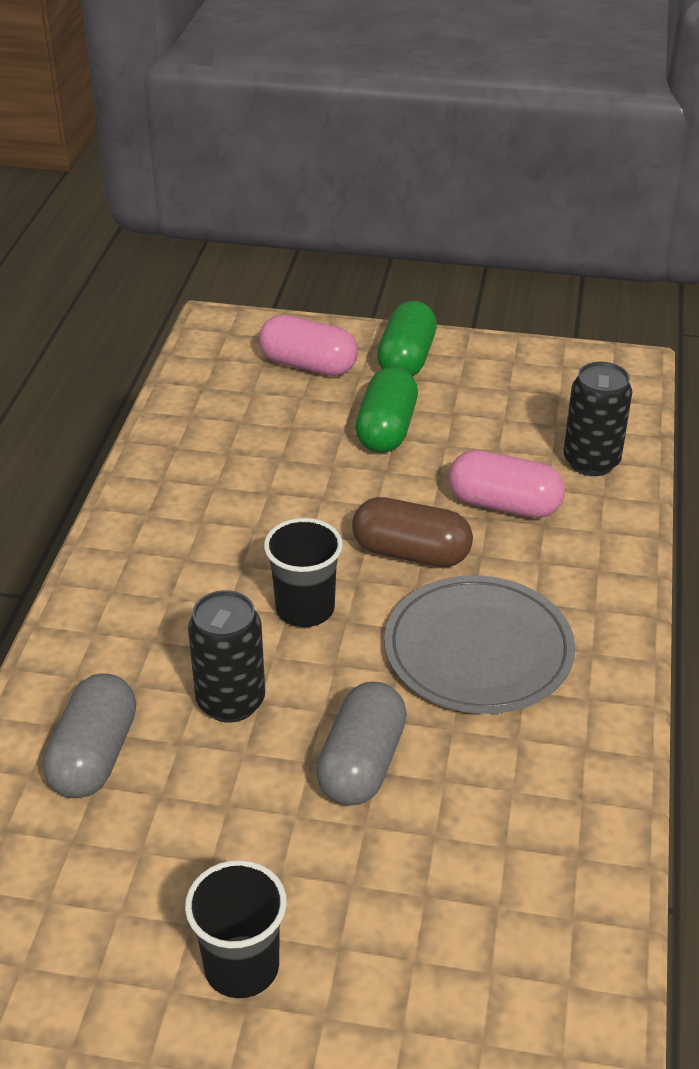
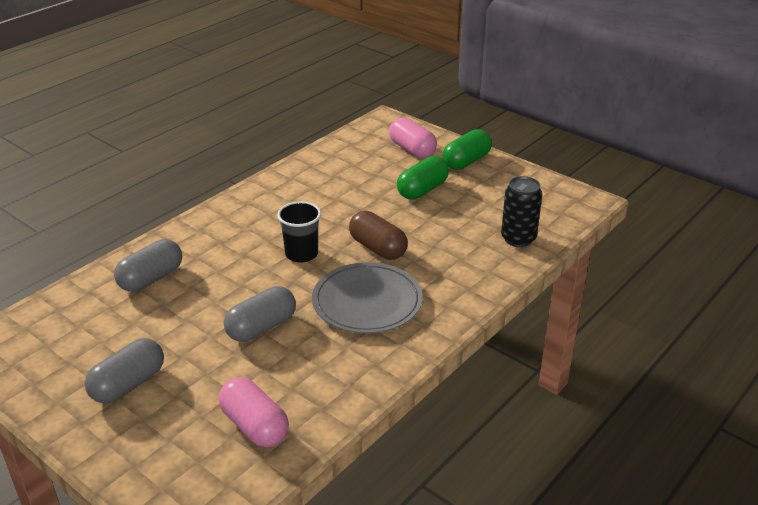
camera: 30 degrees right, 5 degrees down
black cup [185,860,287,998] -> grey capsule [85,338,164,403]
black can [188,590,265,723] -> none
pink capsule [448,450,565,518] -> pink capsule moved to [219,377,289,447]

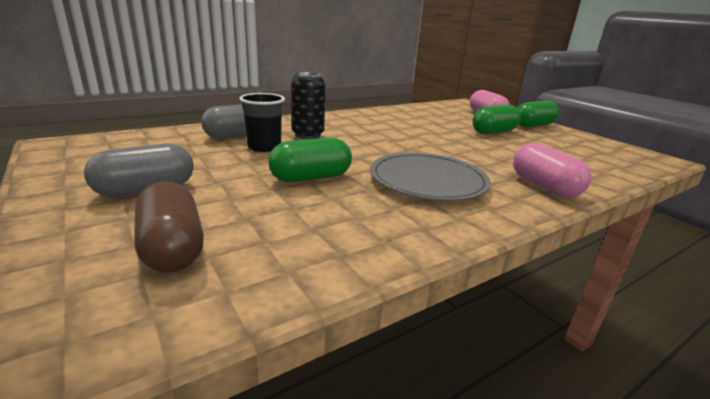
camera: 15 degrees right, 10 degrees down
pink capsule [219,377,289,447] -> pink capsule moved to [513,143,592,198]
grey capsule [224,286,296,342] -> green capsule [268,138,352,182]
black cup [277,201,321,263] -> black cup moved to [239,93,285,152]
brown capsule [349,211,408,260] -> brown capsule moved to [134,182,204,273]
black can [501,176,542,247] -> black can moved to [291,72,326,139]

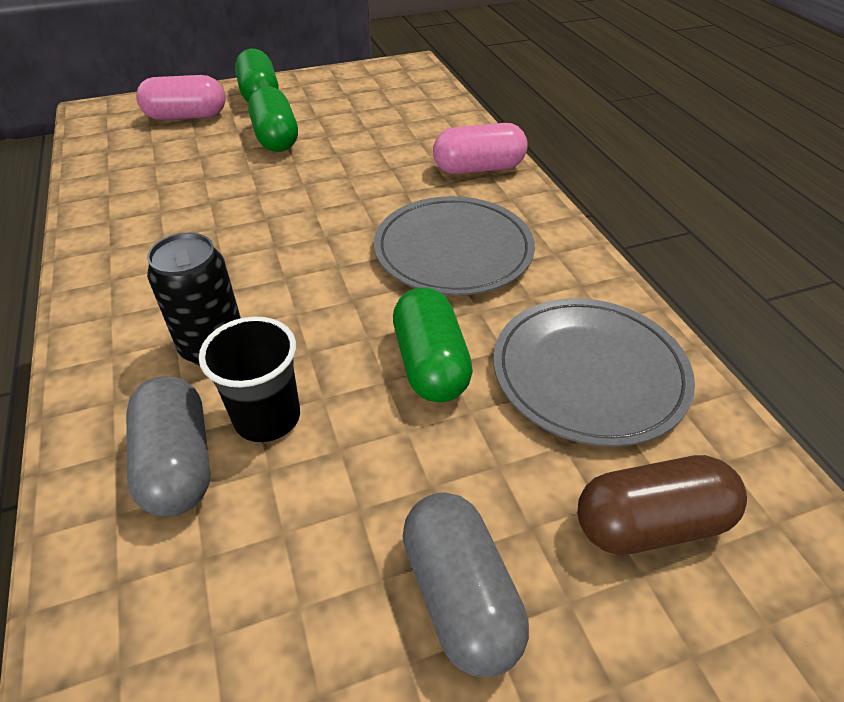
camera: 75 degrees left, 20 degrees up
none -> grey plate [493,298,695,447]

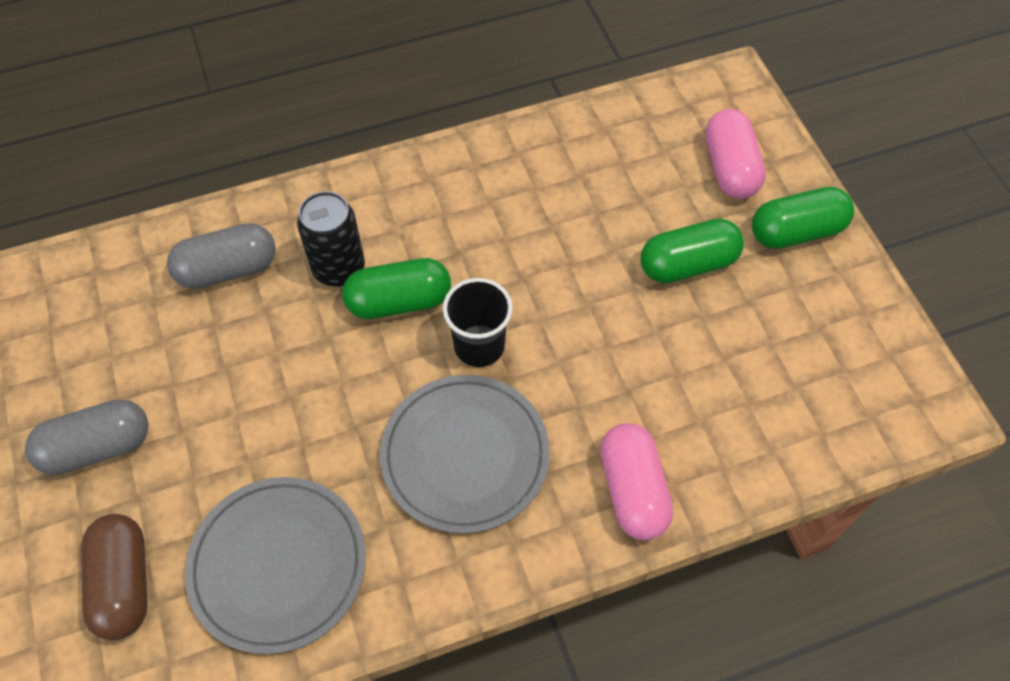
camera: 90 degrees right, 15 degrees up
black cup [199,316,300,442] -> black cup moved to [443,278,513,367]
green capsule [393,287,473,402] -> green capsule moved to [342,258,451,319]

